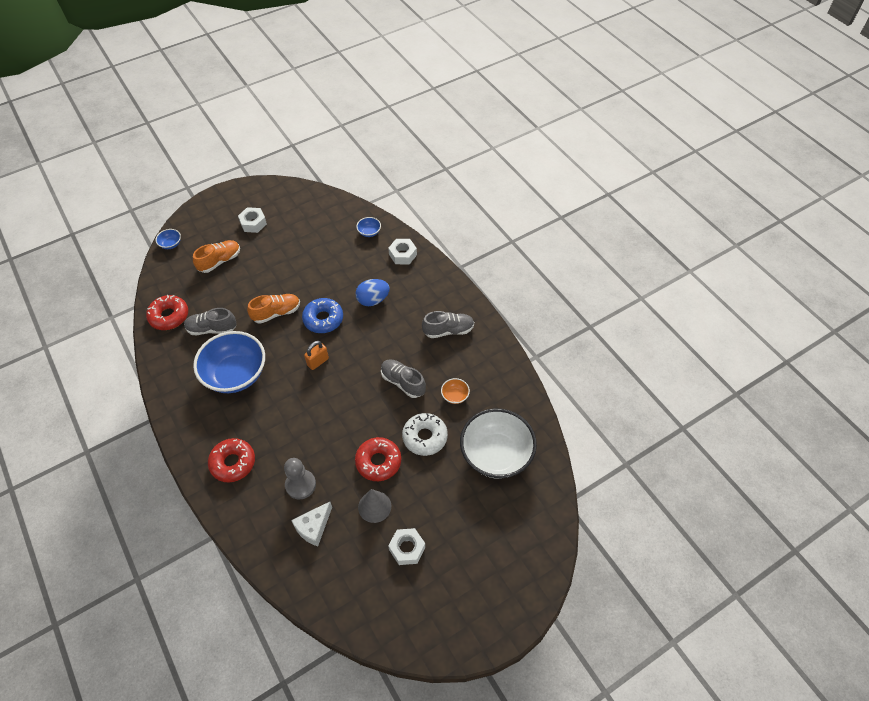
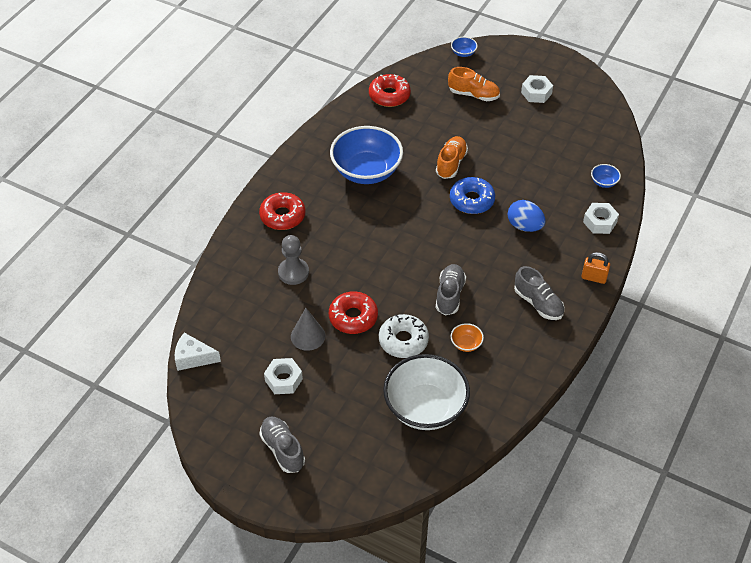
camera: 60 degrees right, 5 degrees down
grey shoe [184,308,237,335] -> grey shoe moved to [259,417,305,473]
orange shoe [247,294,300,324] -> orange shoe turned 105 degrees counterclockwise [436,136,468,179]
white cheese [291,502,332,546] -> white cheese moved to [175,333,221,371]
orange padlock [304,341,329,370] -> orange padlock moved to [581,252,610,284]

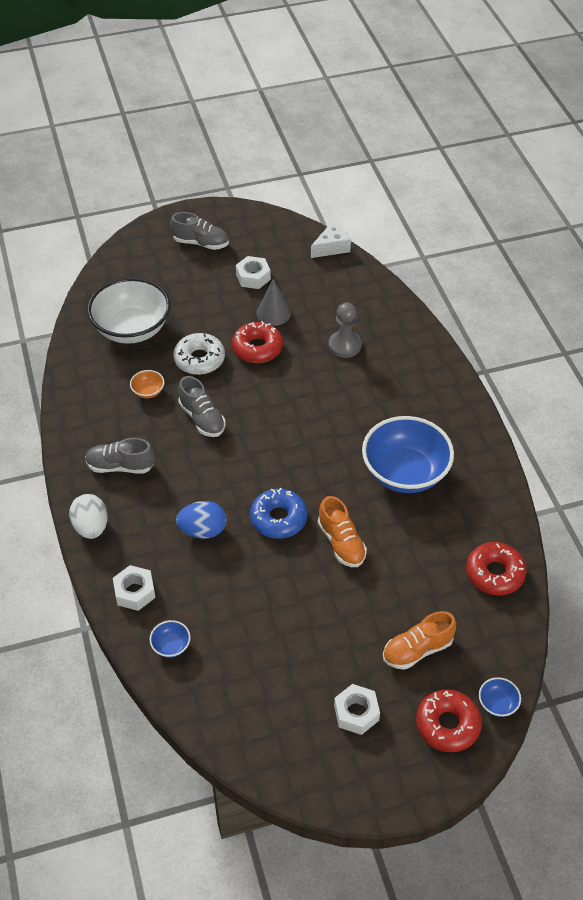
camera: 135 degrees right, 0 degrees up
red donut [259,192,305,230] -> red donut moved to [416,689,482,752]
orange padlock [581,252,610,284] -> white egg [69,494,108,539]

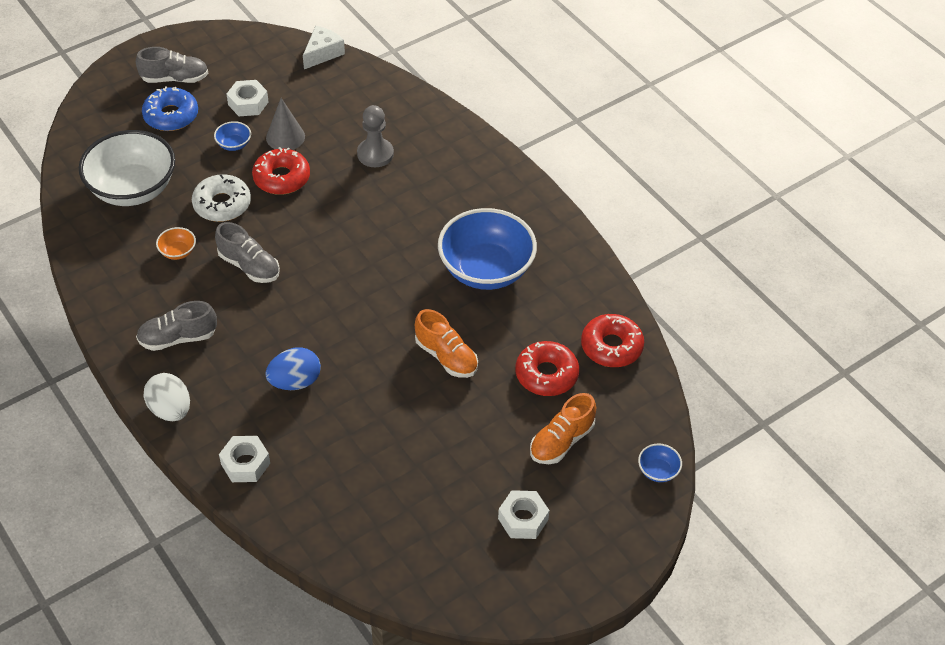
camera: 20 degrees left, 0 degrees up
blue bowl [150,620,191,658] -> blue bowl moved to [214,121,251,151]
blue donut [250,488,307,539] -> blue donut moved to [142,86,198,131]
red donut [416,689,482,752] -> red donut moved to [515,341,579,396]

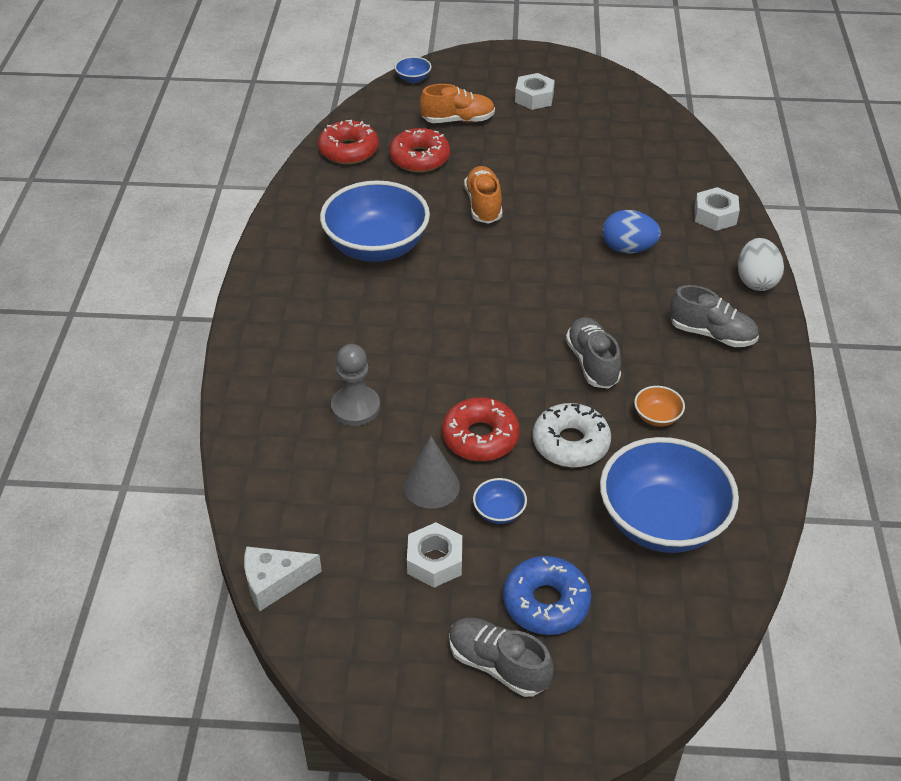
camera: 140 degrees left, 5 degrees down
white bowl [79,130,175,206] -> blue bowl [600,437,739,553]

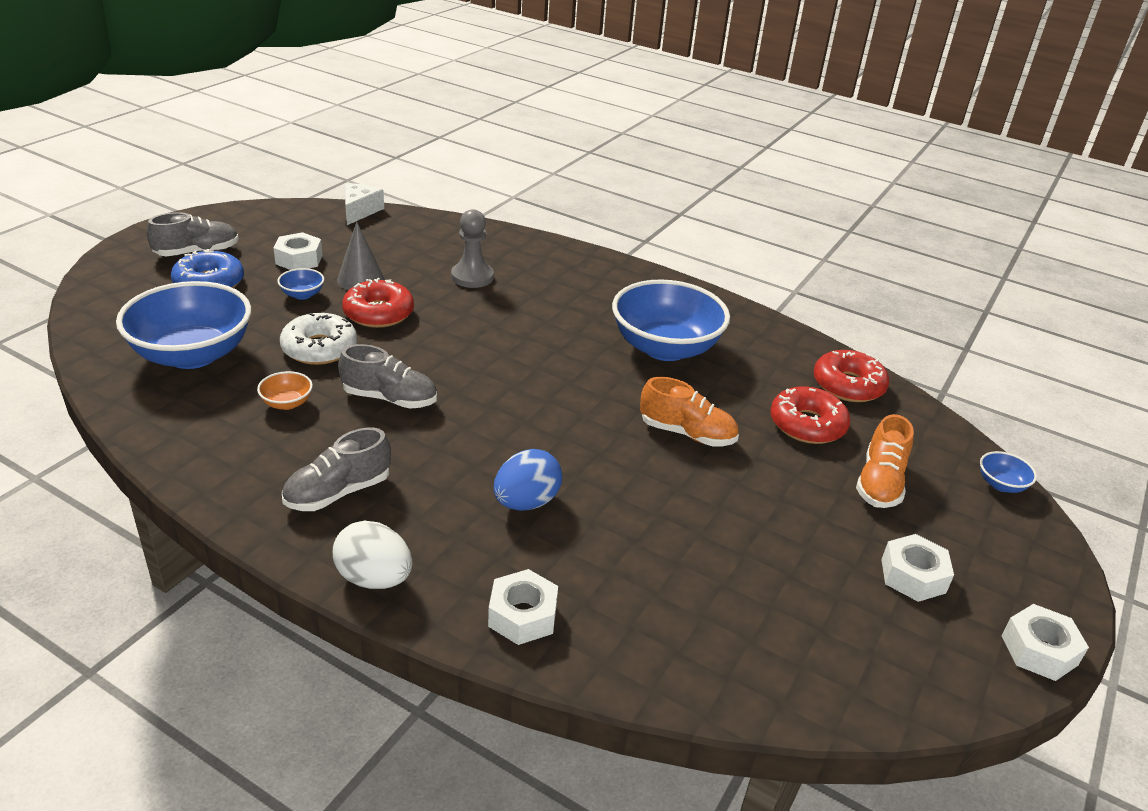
camera: 115 degrees right, 10 degrees down
none -> white nut [1002,604,1089,681]

